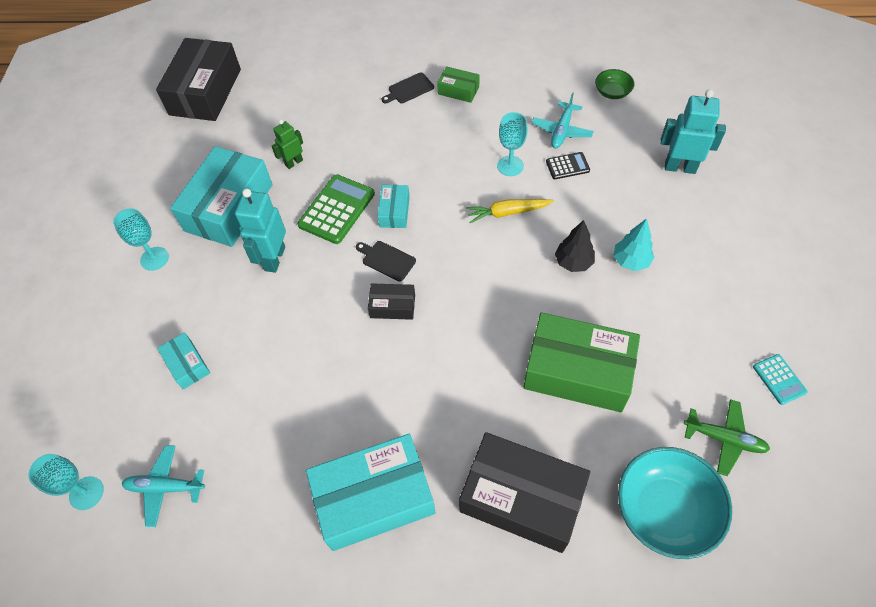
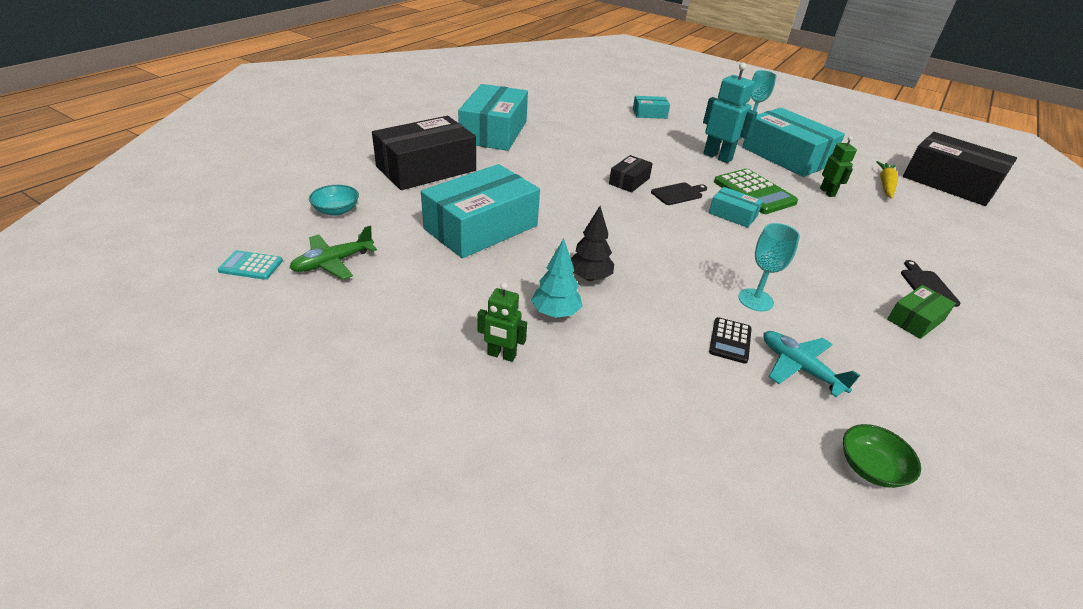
camera: 115 degrees right, 20 degrees down
turquoise goblet [28,454,104,510] -> none
turquoise plane [122,445,205,527] -> none
yellow carrot [466,199,554,223] -> yellow carrot moved to [876,161,898,199]
green box [523,313,640,412] -> turquoise box [421,164,540,258]
turquoise bowl [618,447,732,559] -> turquoise bowl [309,185,359,216], size x0.51
turquoise robot [660,89,726,174] -> none
turquoise calculator [753,354,807,405] -> turquoise calculator moved to [218,250,283,280]
none -> green robot [477,283,527,362]

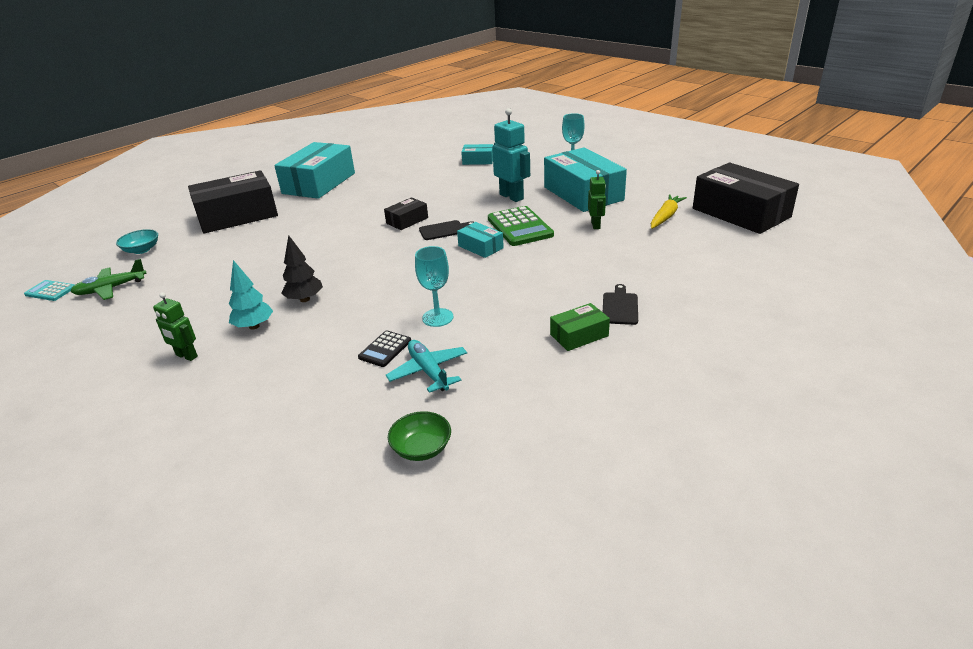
camera: 15 degrees right, 5 degrees down
turquoise box [421,164,540,258] -> none

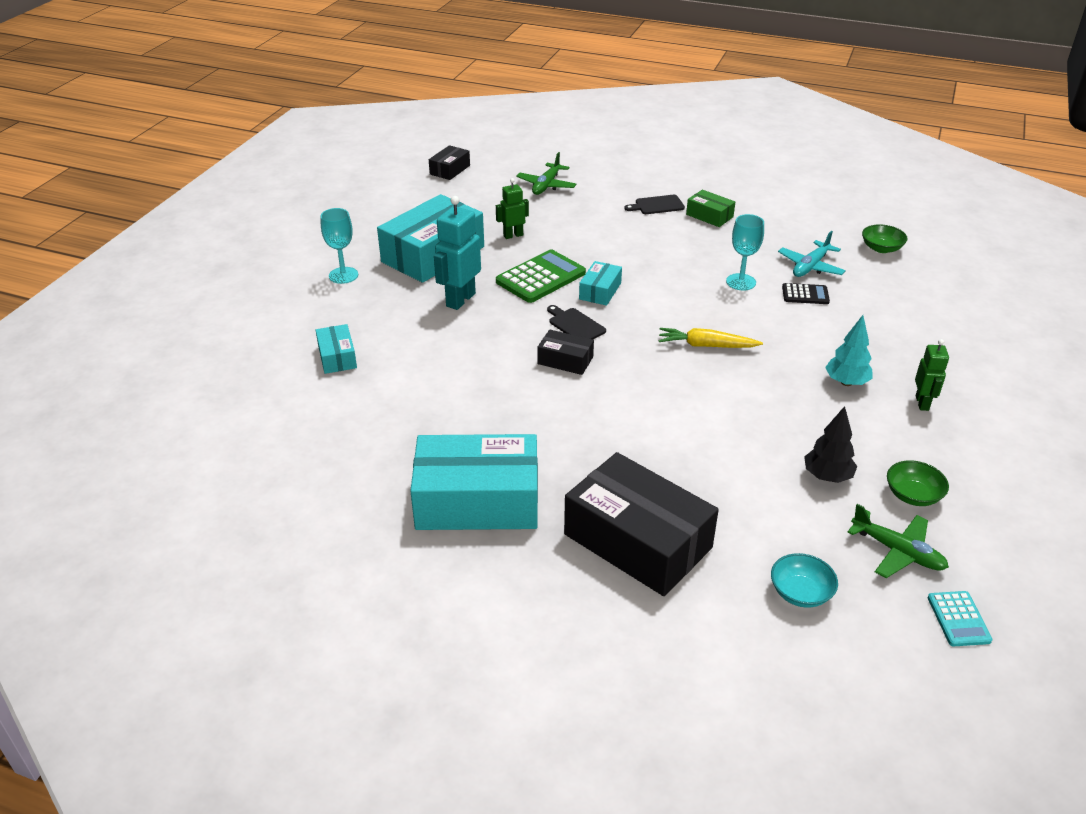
camera: 115 degrees left, 5 degrees up
black tree [281,235,323,302] -> black tree moved to [804,406,857,483]
yellow carrot [651,194,687,229] -> yellow carrot moved to [659,328,763,348]
black box [693,163,799,234] -> black box [429,145,470,180], size x0.47
none -> green plane [516,152,577,195]
none -> green bowl [887,460,949,506]

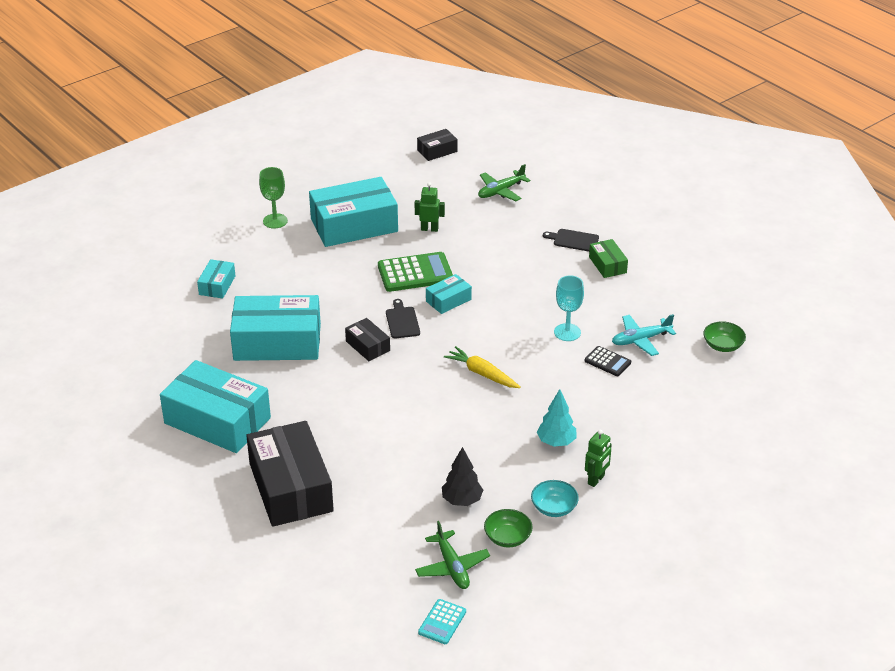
camera: 30 degrees right, 0 degrees up
turquoise goblet [321,208,358,284] -> green goblet [259,167,288,229]
turquoise robot [434,196,481,310] -> none
turquoise bowl [771,553,838,608] -> turquoise bowl moved to [531,480,579,517]
none -> turquoise box [230,295,321,361]

